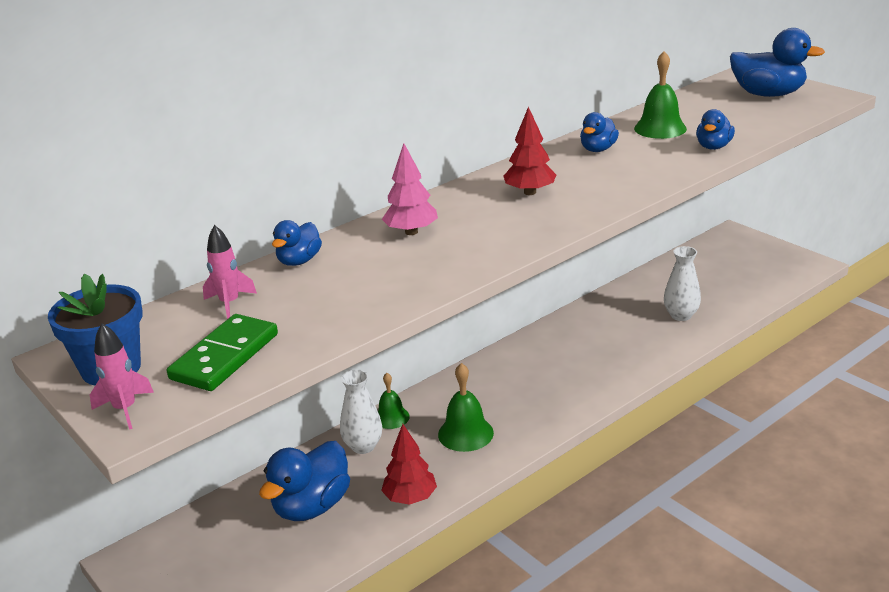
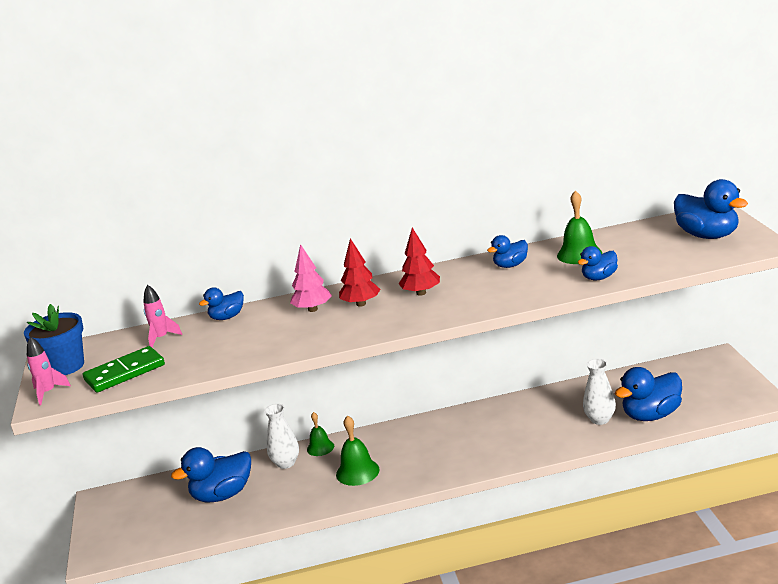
camera: 30 degrees right, 5 degrees down
red tree [381,424,437,505] -> red tree moved to [339,238,380,307]
none -> blue duck [615,367,682,421]

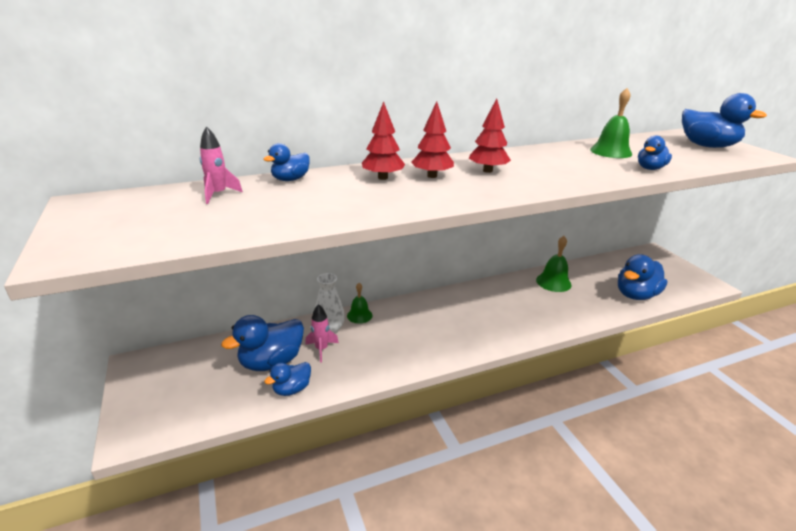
camera: 15 degrees left, 5 degrees up
blue flower pot [24,304,84,375] -> none
pink rocket [27,337,71,405] -> pink rocket moved to [305,304,339,363]
green domino [83,346,165,393] -> none
pink tree [290,244,332,312] -> red tree [362,102,405,180]
green bell [336,415,379,486] -> green bell moved to [536,236,571,292]
blue duck [487,235,528,268] -> blue duck moved to [264,362,311,396]
white vase [583,359,616,425] -> none

